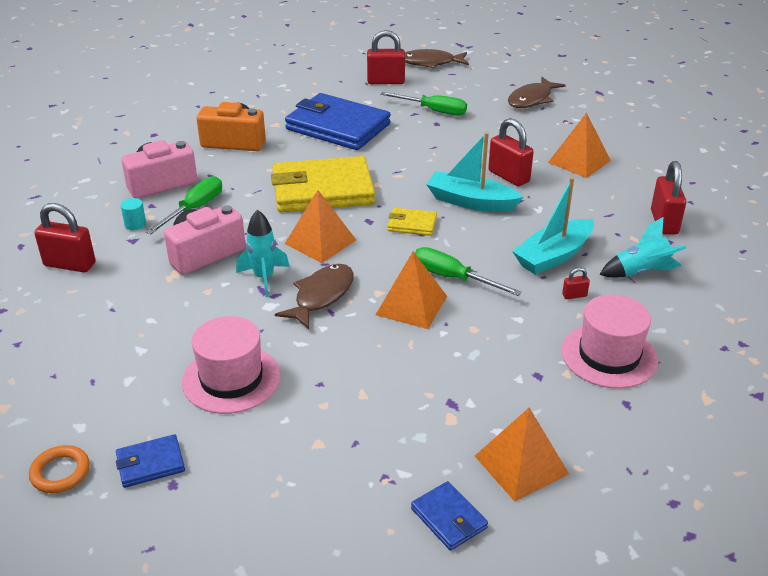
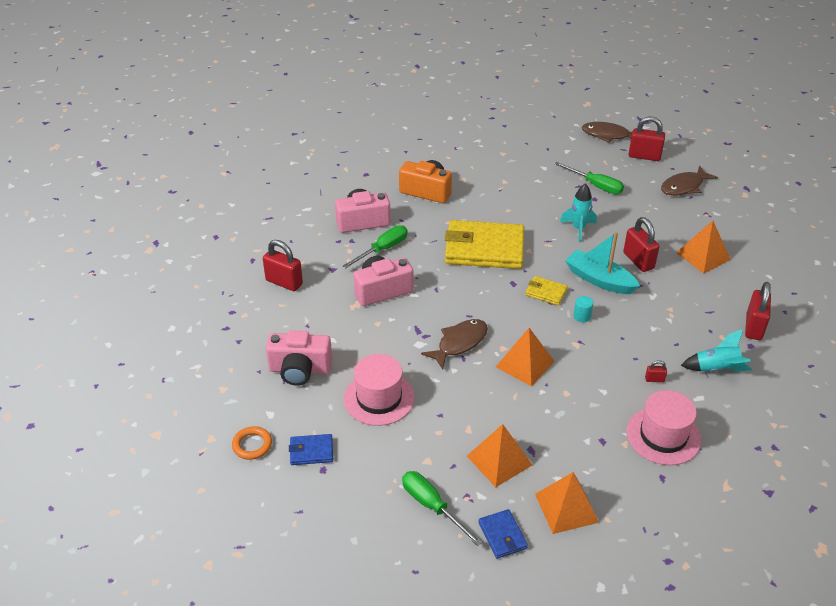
camera: 15 degrees right, 5 degrees up
turquoise cylinder [121,198,146,230] -> turquoise cylinder moved to [573,296,593,322]
turquoise rocket [236,210,289,297] -> turquoise rocket moved to [560,184,597,242]
blue wallet [285,93,391,150] -> none
orange pyramid [285,190,356,263] -> orange pyramid moved to [467,424,532,487]
red padlock [367,30,405,84] -> red padlock moved to [629,116,665,161]
green screwdriver [415,247,522,296] -> green screwdriver moved to [402,471,482,546]
turquoise boat [512,177,594,275] -> none
none -> pink camera [266,330,332,386]

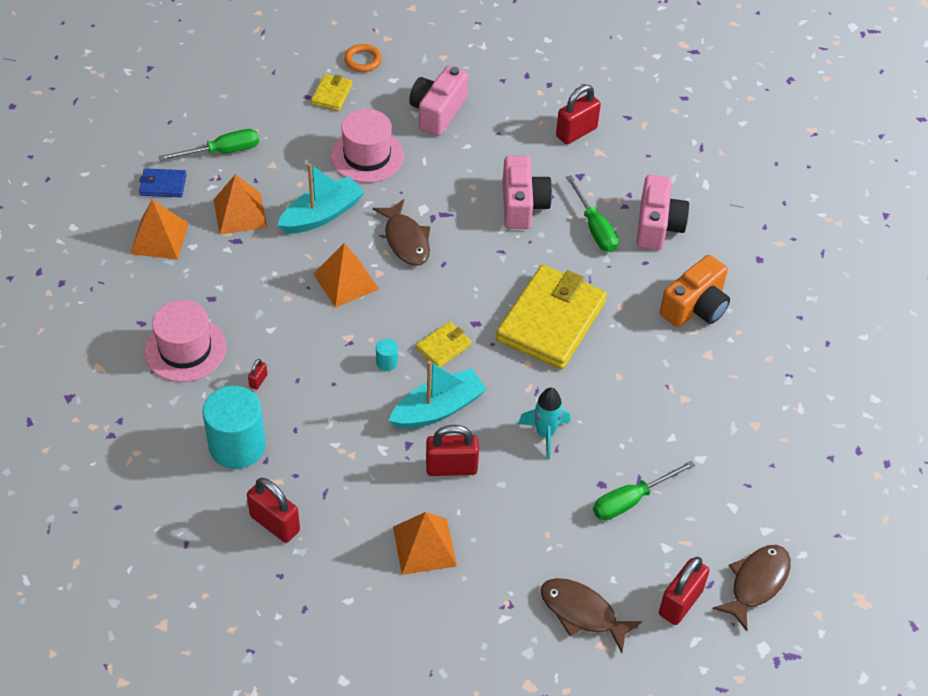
camera: 110 degrees right, 10 degrees up
blue wallet [289,434,333,465] -> yellow wallet [311,74,353,111]
brown fish [661,166,718,196] -> brown fish turned 45 degrees counterclockwise [540,578,642,653]
turquoise rocket [681,329,752,372] -> turquoise cylinder [203,386,266,469]
none -> turquoise boat [277,163,365,234]

